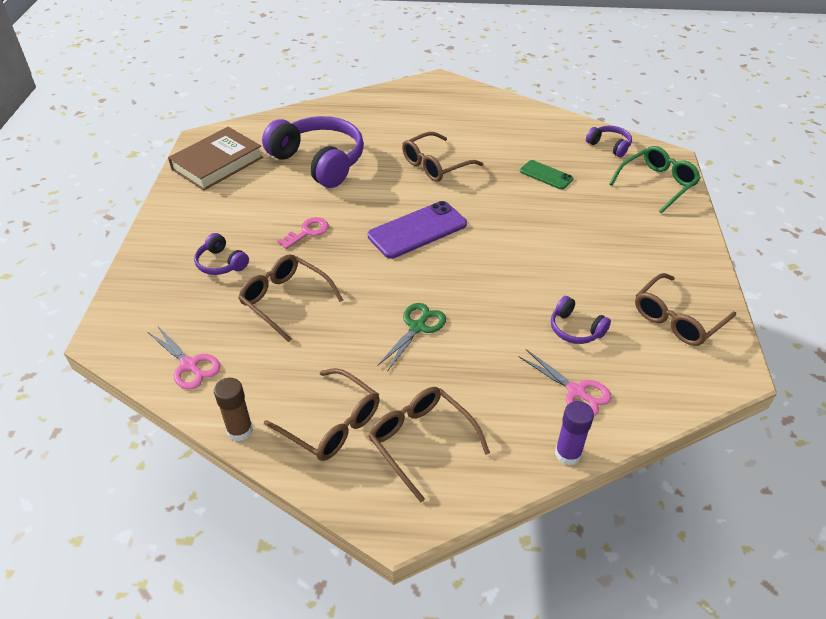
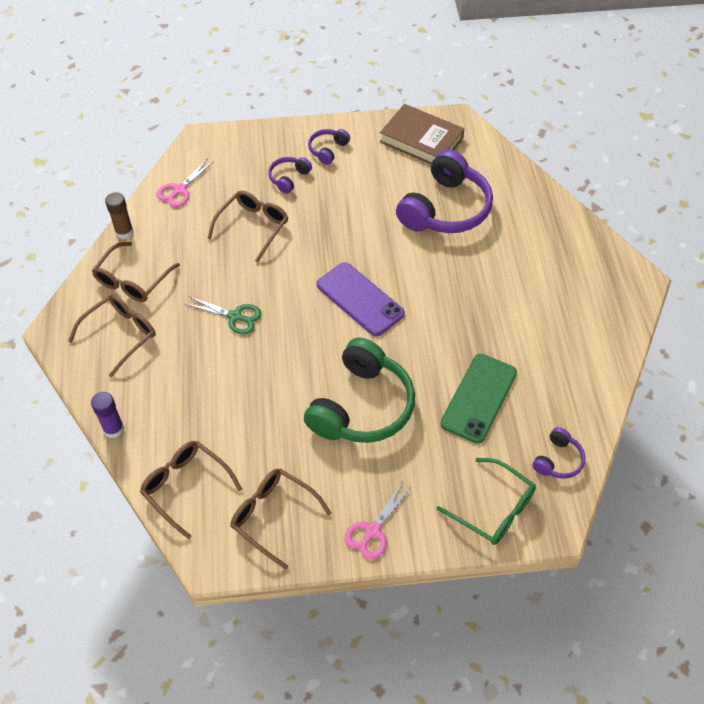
camera: 80 degrees right, 10 degrees up
pink key [278,217,329,249] -> none
brown glasses [402,132,483,182] -> brown glasses moved to [140,441,242,539]
pink scissors [518,349,612,416] -> pink scissors moved to [345,483,412,559]
green phone [520,160,573,190] -> green phone [440,354,517,444], size x1.73
purple headphones [551,296,611,344] -> purple headphones moved to [308,129,350,165]
none -> green headphones [304,338,415,443]

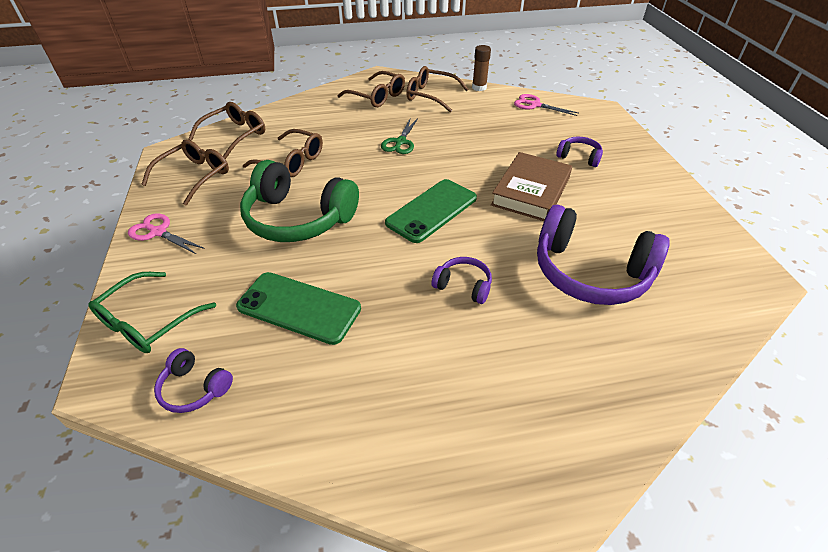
camera: 85 degrees right, 10 degrees down
purple glue stick [91,392,124,438] -> none
brown glasses [207,191,288,262] -> brown glasses moved to [243,129,323,177]
purple headphones [308,129,350,165] -> purple headphones moved to [432,257,492,304]
purple phone [317,262,405,336] -> green phone [385,179,477,243]
brown book [380,104,464,164] -> brown book moved to [491,152,572,221]

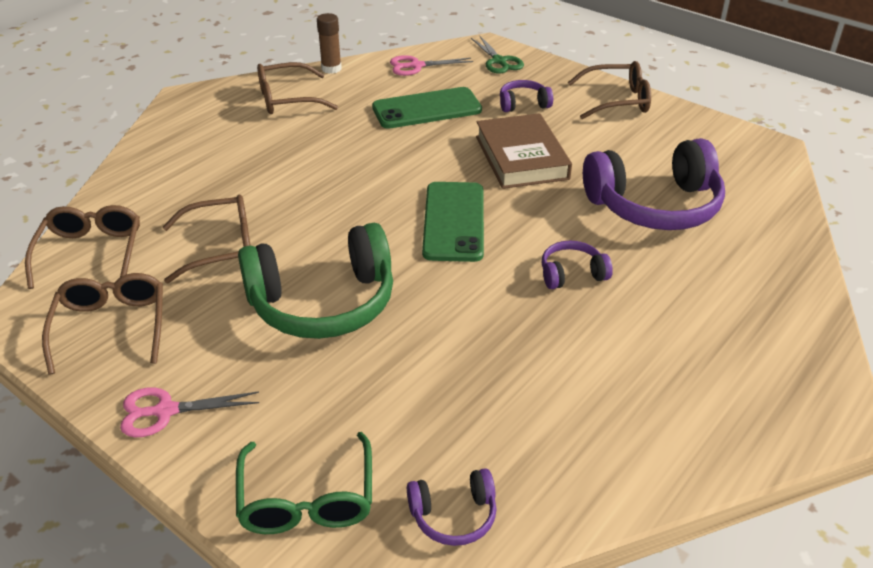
camera: 40 degrees left, 5 degrees down
green phone [236,272,361,345] -> green phone moved to [372,87,482,129]
brown glasses [338,71,405,107] -> brown glasses moved to [568,61,651,119]
green scissors [381,118,418,154] -> green scissors moved to [471,36,524,74]

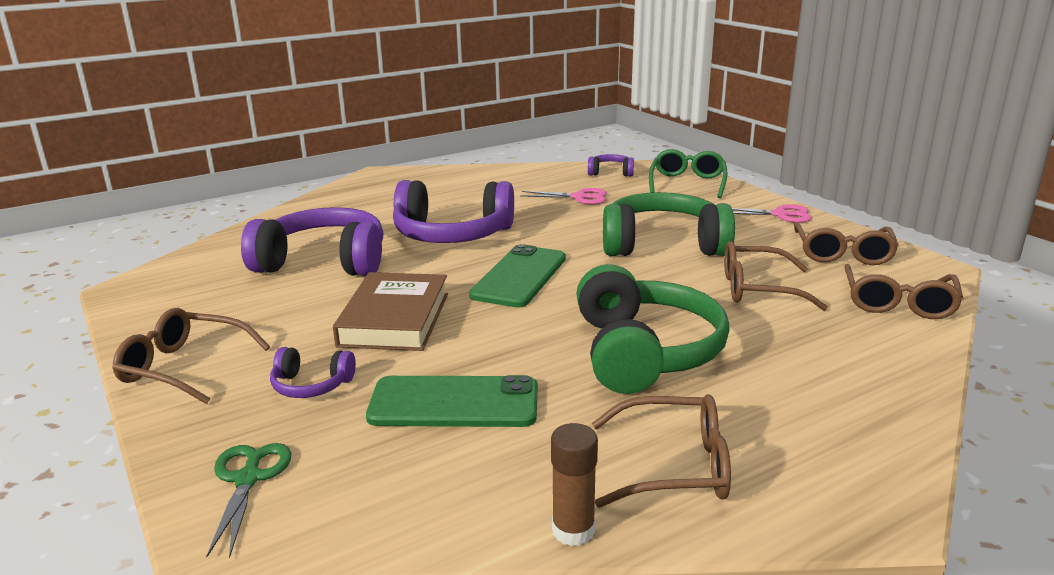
camera: 160 degrees left, 15 degrees down
pink scissors [390,55,473,76] -> pink scissors moved to [520,188,607,204]
purple headphones [542,240,613,289] -> purple headphones [393,180,514,243], size x2.17
none -> green headphones [576,264,730,394]

